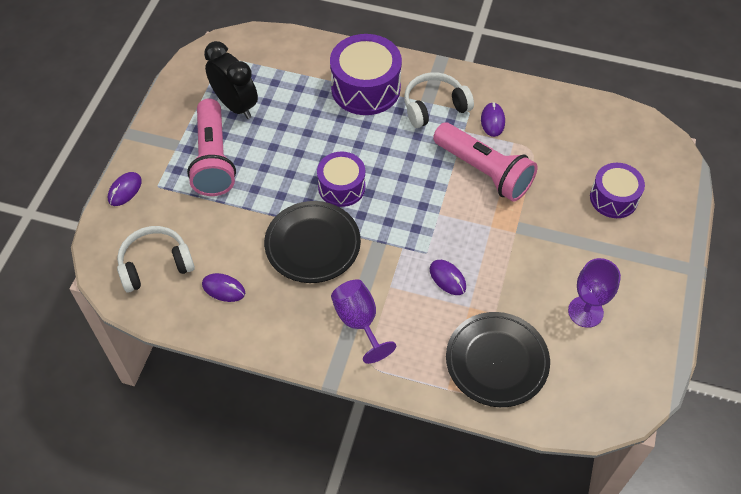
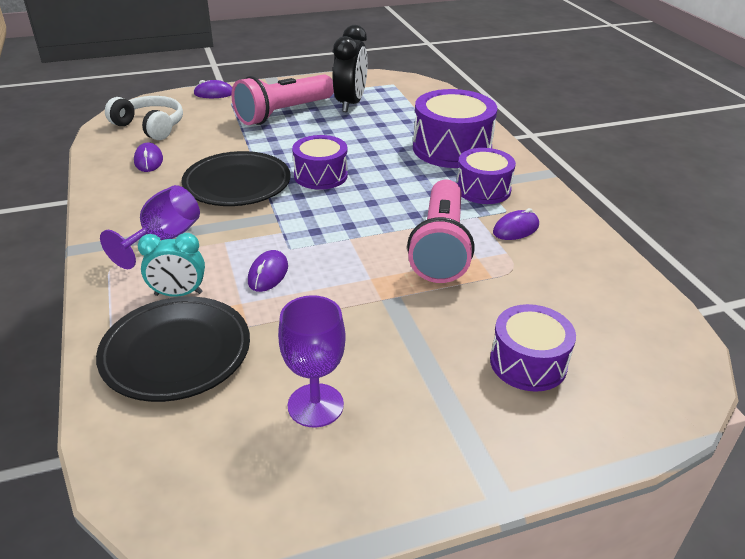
camera: 55 degrees right, 20 degrees down
white headphones [404,72,474,128] -> purple drum [456,148,516,204]
none -> turquoise clock [138,233,205,297]

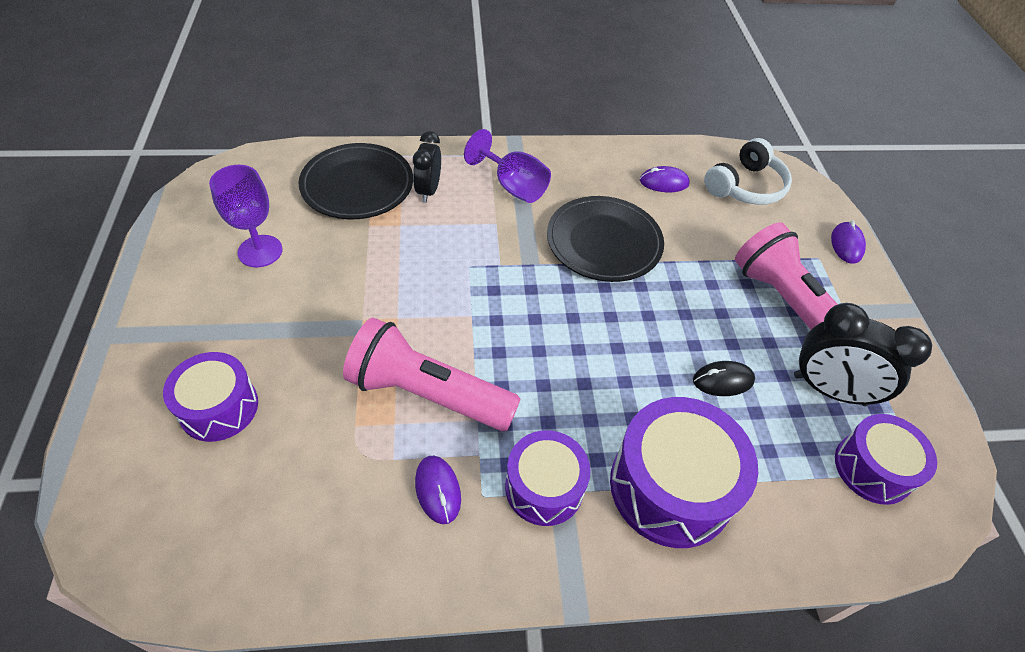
camera: 100 degrees right, 15 degrees up
turquoise clock [138,233,205,297] -> black clock [413,131,441,203]
purple mouse [248,250,288,292] -> none
purple drum [292,135,348,190] -> purple drum moved to [835,414,937,505]
none -> black mouse [693,361,755,396]

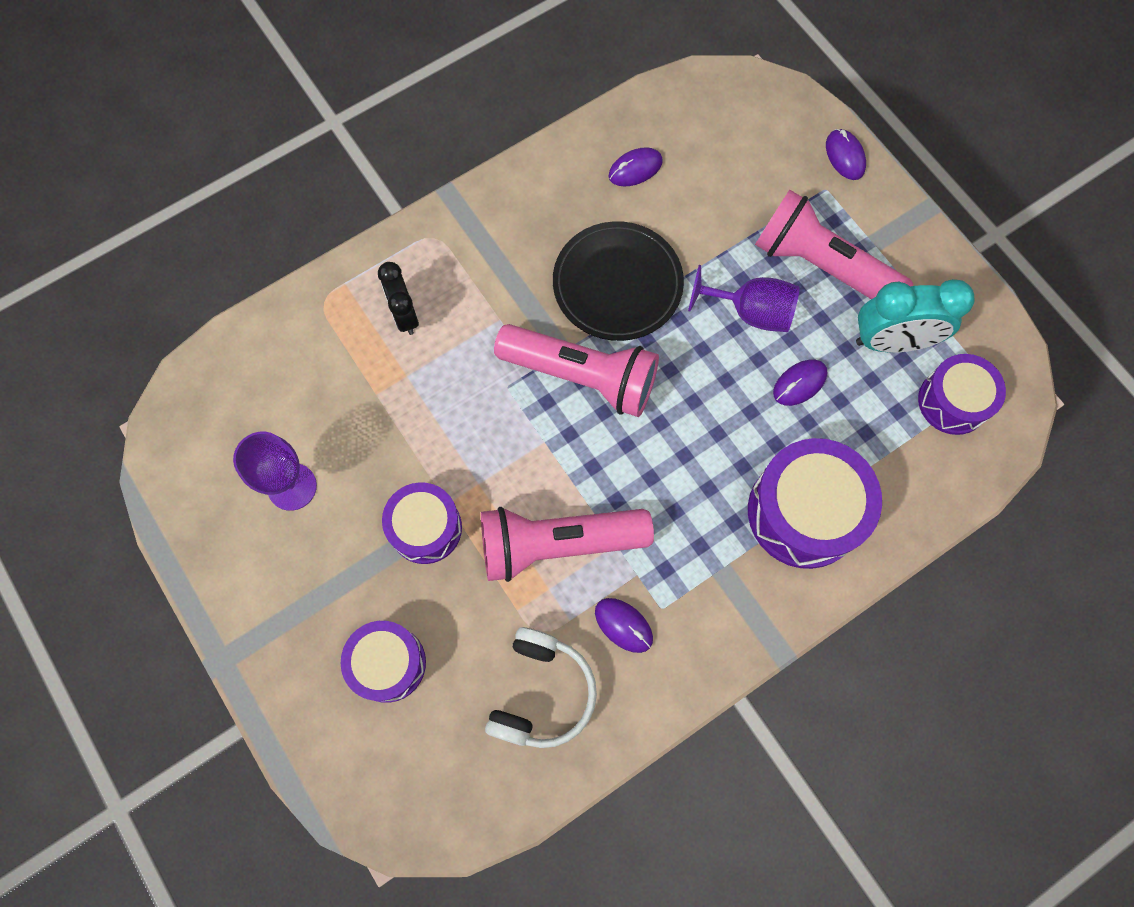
camera: 25 degrees left, 20 degrees up
black plate [298,143,413,219] -> none
purple goblet [464,129,551,203] -> purple goblet moved to [688,265,800,332]
purple drum [505,430,591,526] -> purple drum moved to [382,482,462,564]
black mouse [693,361,755,396] -> purple mouse [773,360,827,406]
white headphones [704,138,792,205] -> white headphones moved to [485,627,597,748]
black clock [794,303,932,406] -> turquoise clock [856,279,975,352]
none -> pink flashlight [494,324,659,417]

